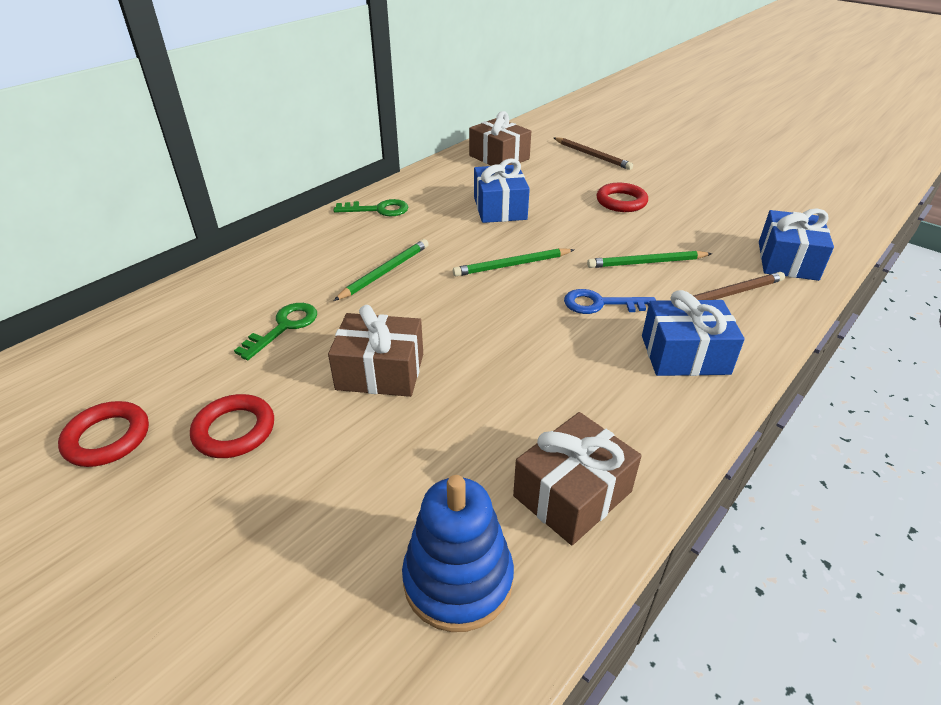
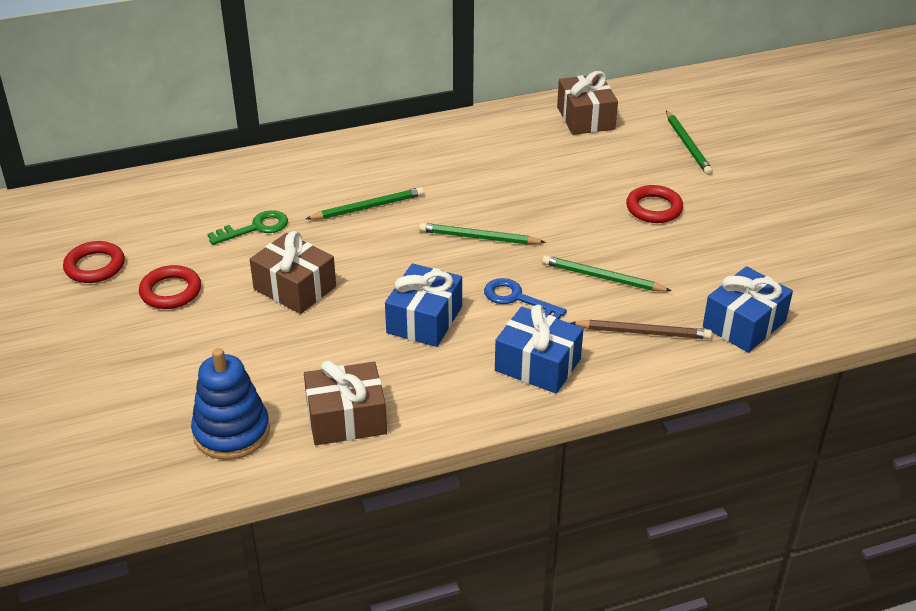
camera: 30 degrees right, 0 degrees up
green key [334,199,408,216] -> none
blue gift [474,158,530,223] -> blue gift moved to [385,263,462,347]
brown pencil [554,137,633,170] -> green pencil [666,110,713,175]

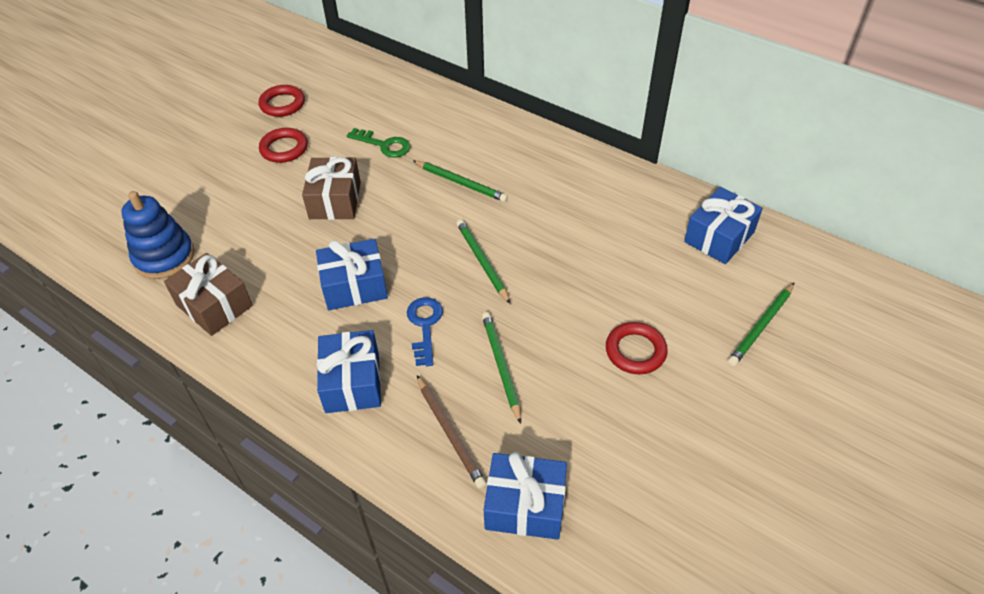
camera: 55 degrees right, 10 degrees up
brown gift [557,71,618,135] -> blue gift [684,187,763,264]

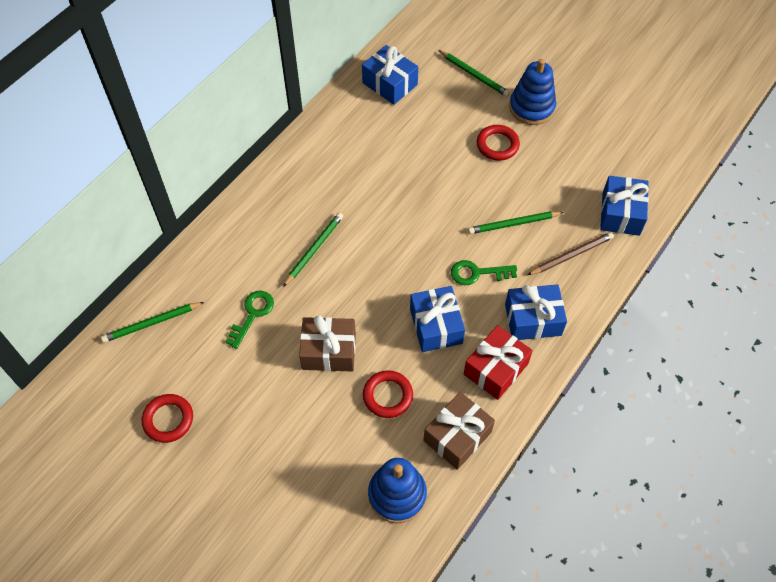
camera: 90 degrees left, 10 degrees up
red ring [259,128,308,163] -> red ring moved to [363,370,413,418]
blue key [407,297,443,366] -> green key [451,260,517,285]
green pencil [456,219,511,304] -> green pencil moved to [101,302,204,343]
none -> red gift [464,325,533,400]
none -> blue stacking toy [509,59,556,125]

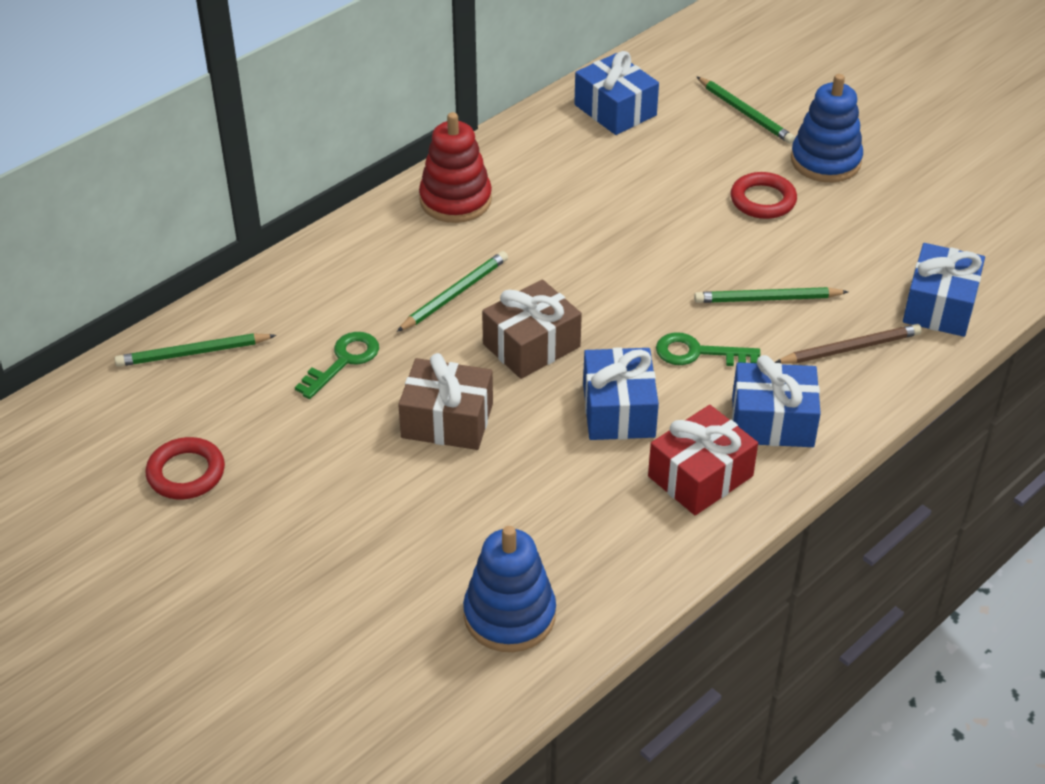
camera: 10 degrees right, 15 degrees down
red ring [363,370,413,418] -> none
brown gift [423,392,495,470] -> brown gift moved to [482,279,582,379]
none -> red stacking toy [419,112,492,223]

